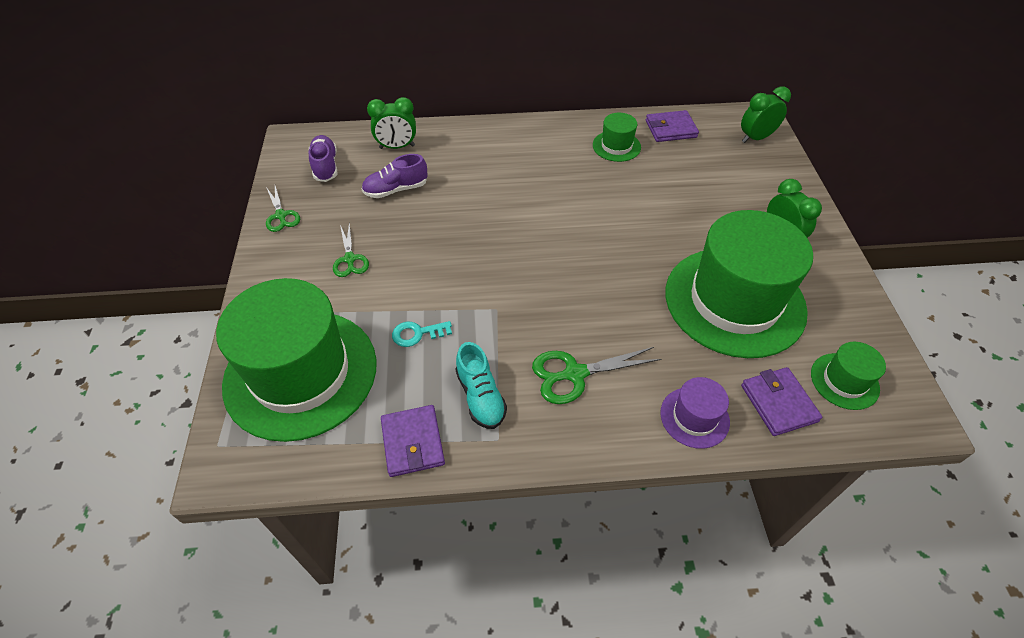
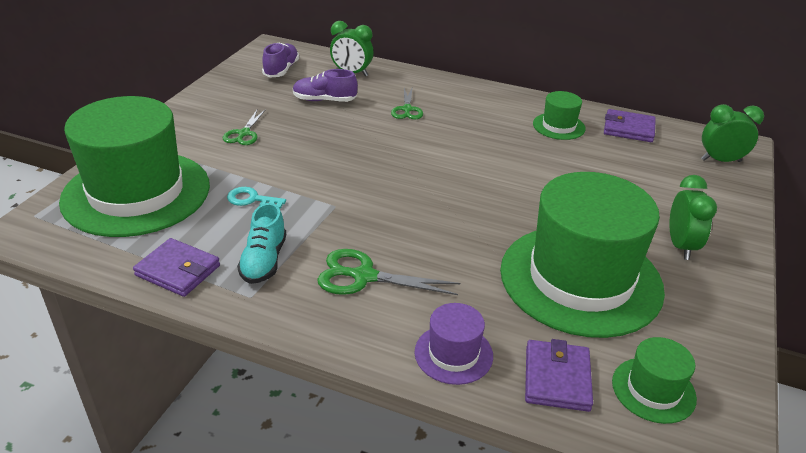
camera: 25 degrees right, 15 degrees down
green scissors [266,186,300,232] -> green scissors moved to [391,88,423,120]
purple wallet [381,405,445,477] -> purple wallet turned 75 degrees counterclockwise [133,238,220,297]

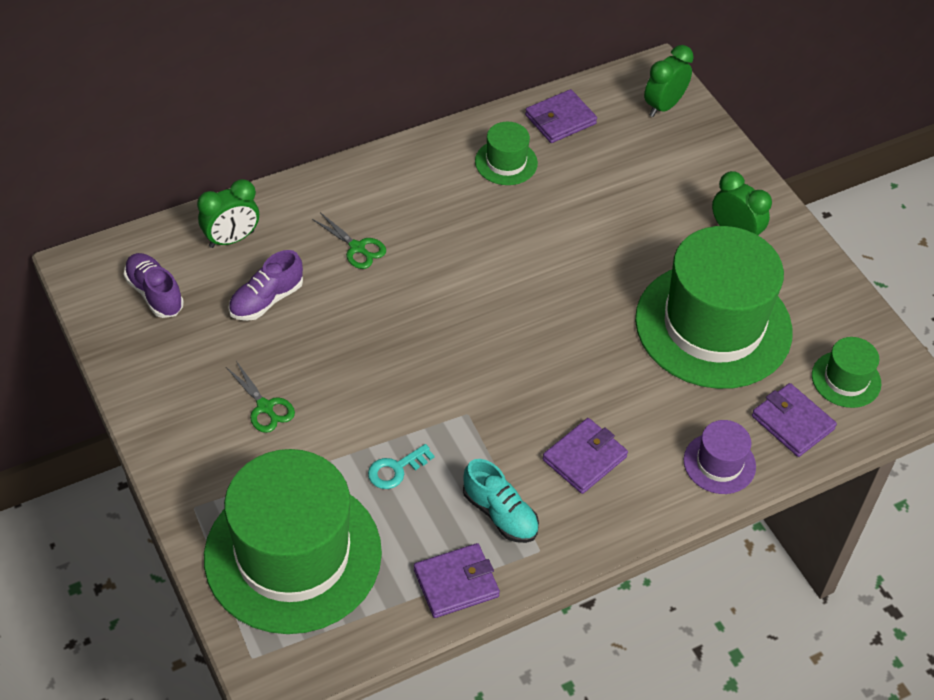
camera: 50 degrees left, 15 degrees up
green scissors [317,249,460,295] -> purple wallet [542,418,628,494]

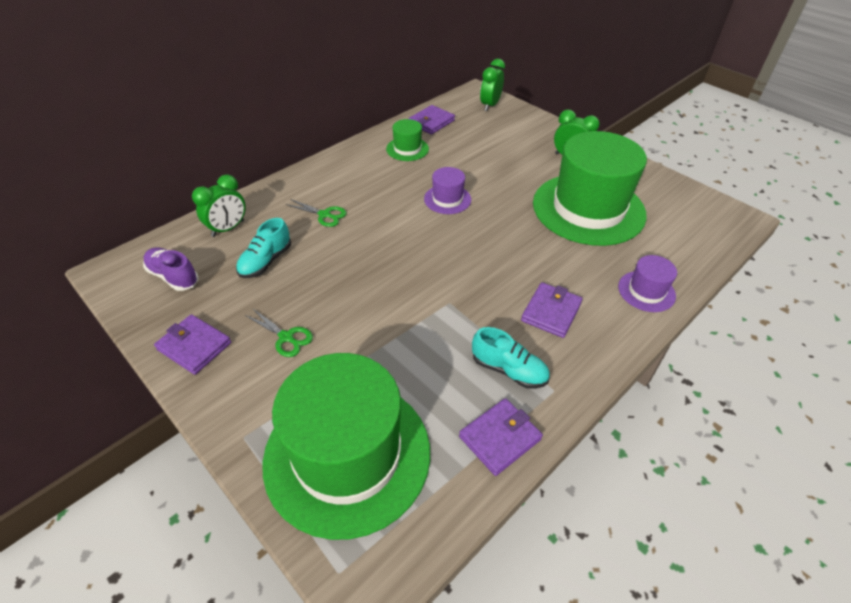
camera: 15 degrees left, 5 degrees down
purple shoe [228,250,303,321] -> turquoise shoe [236,218,291,278]
turquoise key [368,444,435,489] -> none
purple wallet [752,383,837,457] -> purple wallet moved to [154,314,231,375]
green hat [812,337,881,408] -> none
none -> purple hat [424,167,471,214]

